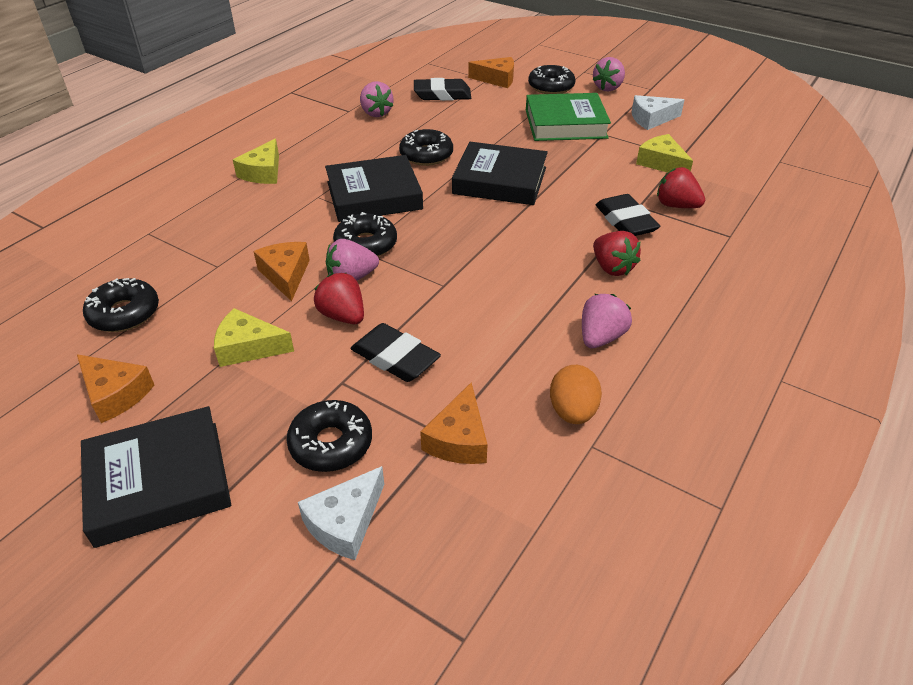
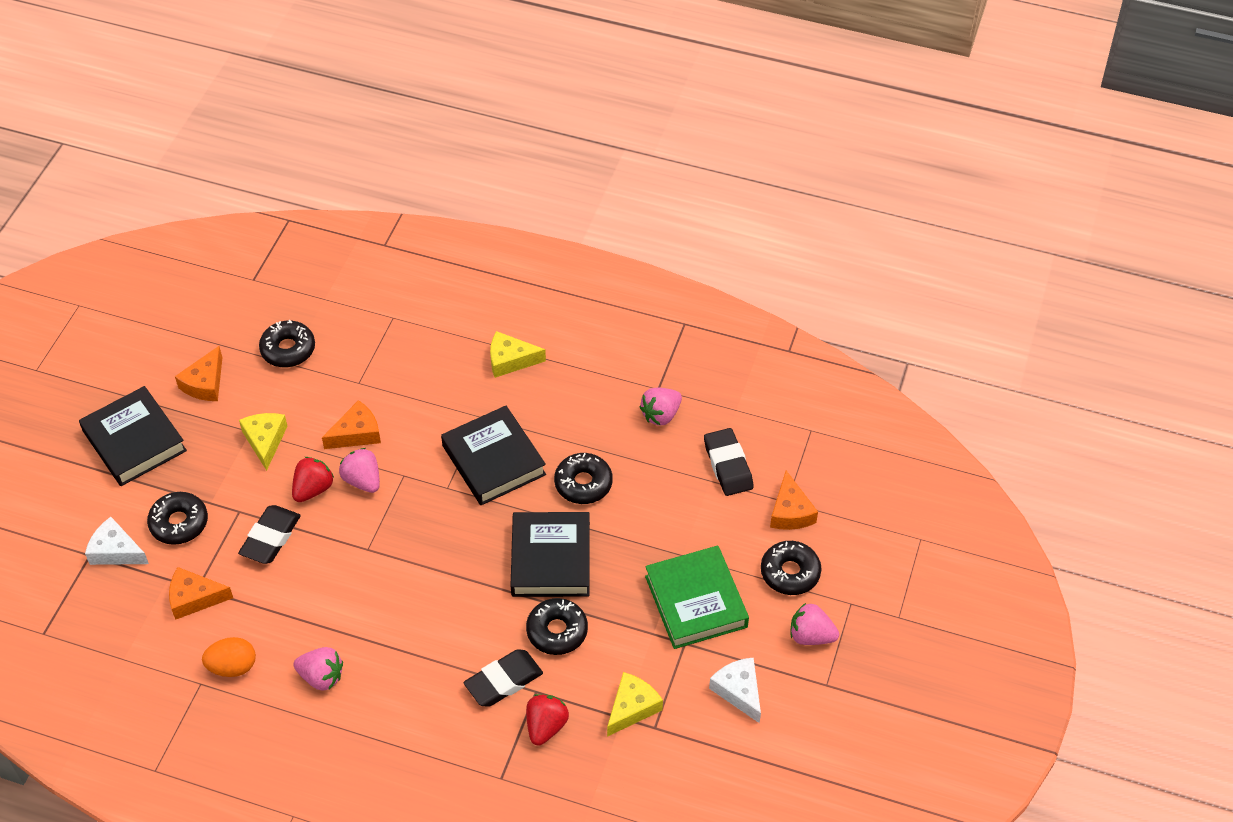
camera: 75 degrees right, 10 degrees up
black donut [333,212,397,257] -> black donut moved to [526,598,588,655]
red strawberry [593,231,641,276] -> none

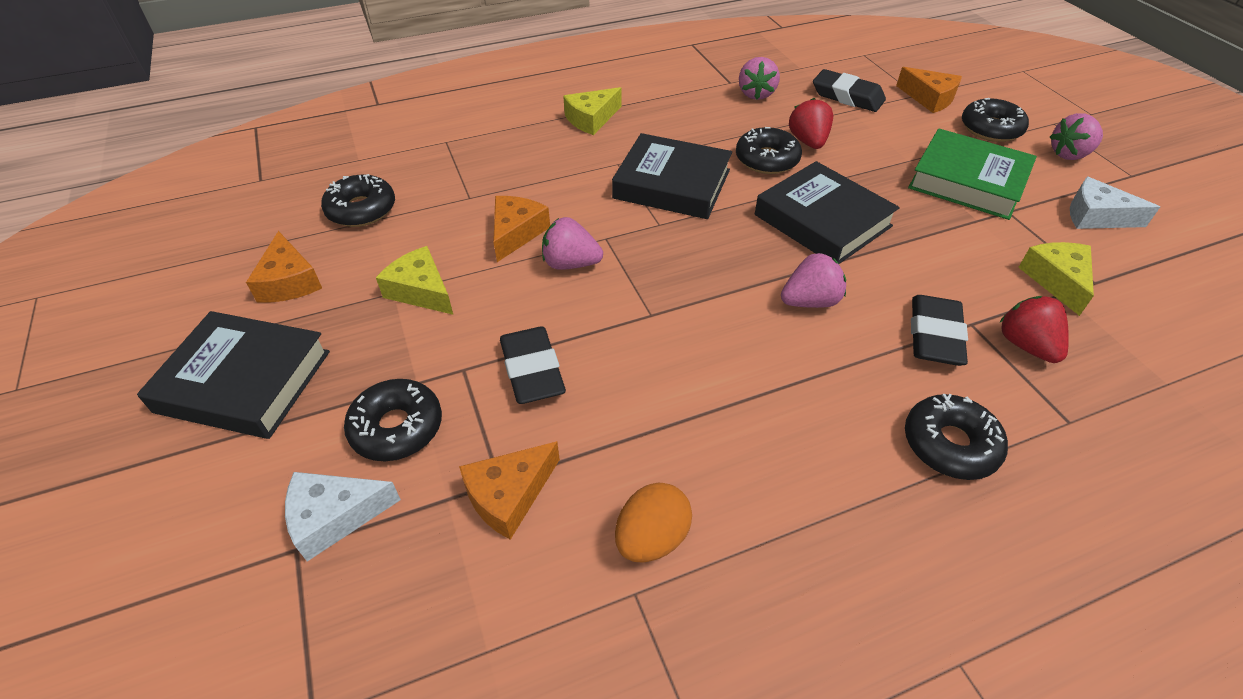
camera: 40 degrees left, 5 degrees down
red strawberry [292,457,334,502] -> red strawberry moved to [789,98,833,149]
pink strawberry [294,647,343,691] -> pink strawberry moved to [781,253,846,308]
black donut [526,598,588,655] -> black donut moved to [905,394,1008,480]

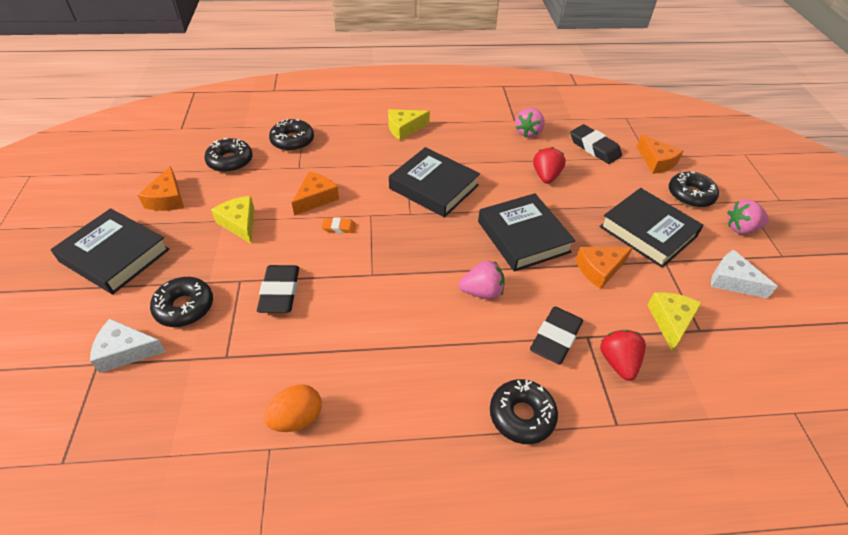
camera: 15 degrees right, 0 degrees up
orange cheese [459,441,560,540] -> orange cheese moved to [576,247,633,289]
pink strawberry [542,217,603,270] -> orange eraser [321,217,356,233]
black donut [736,127,802,174] -> black donut moved to [269,119,314,151]
green book [908,128,1037,220] -> black book [600,188,704,268]

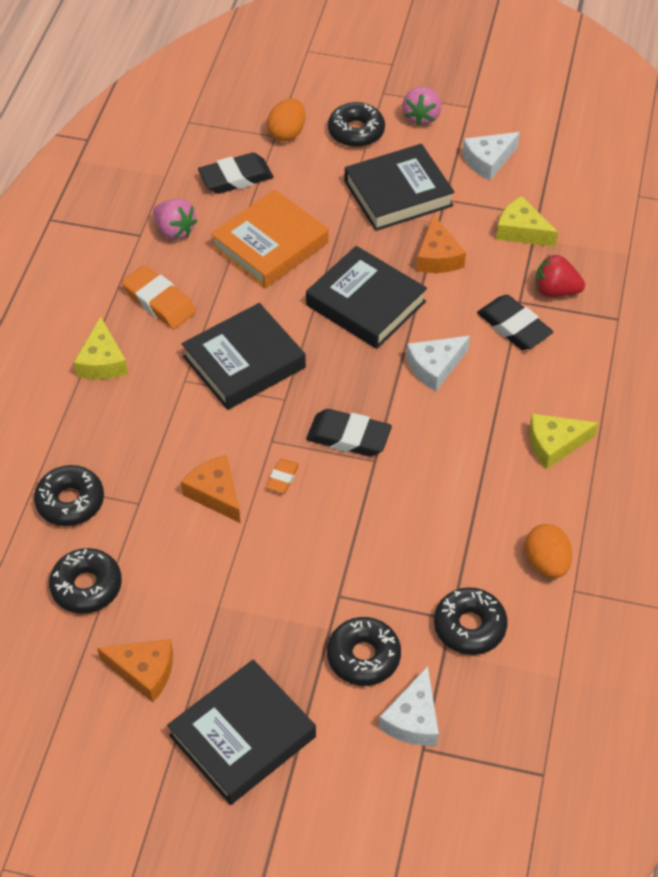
camera: 70 degrees left, 5 degrees up
yellow cheese [211,196,254,243] -> yellow cheese moved to [529,414,598,469]
black eraser [257,265,299,313] -> black eraser moved to [306,409,392,456]
pink strawberry [459,260,505,299] -> white cheese [406,336,470,391]
black book [478,193,575,272] -> black book turned 45 degrees clockwise [306,246,427,349]
black donut [490,379,558,444] -> black donut moved to [434,587,508,655]
red strawberry [533,147,566,184] -> orange book [211,189,328,288]
orange cheese [637,134,683,174] -> orange egg [267,99,305,141]
none -> orange eraser [122,265,196,329]

